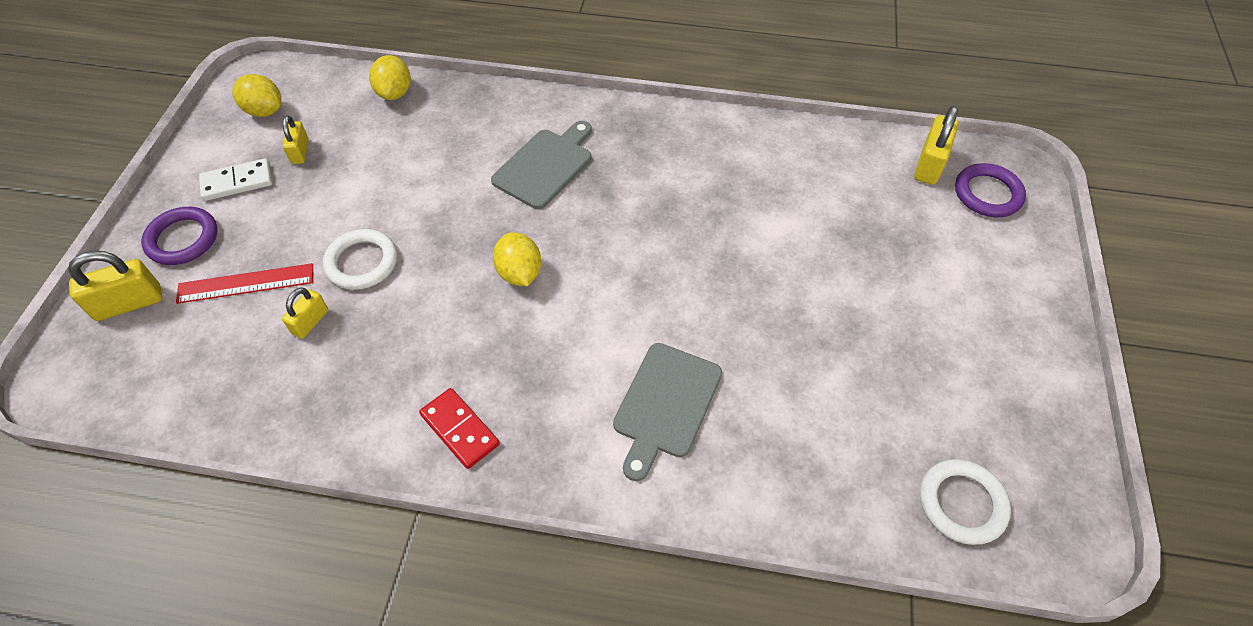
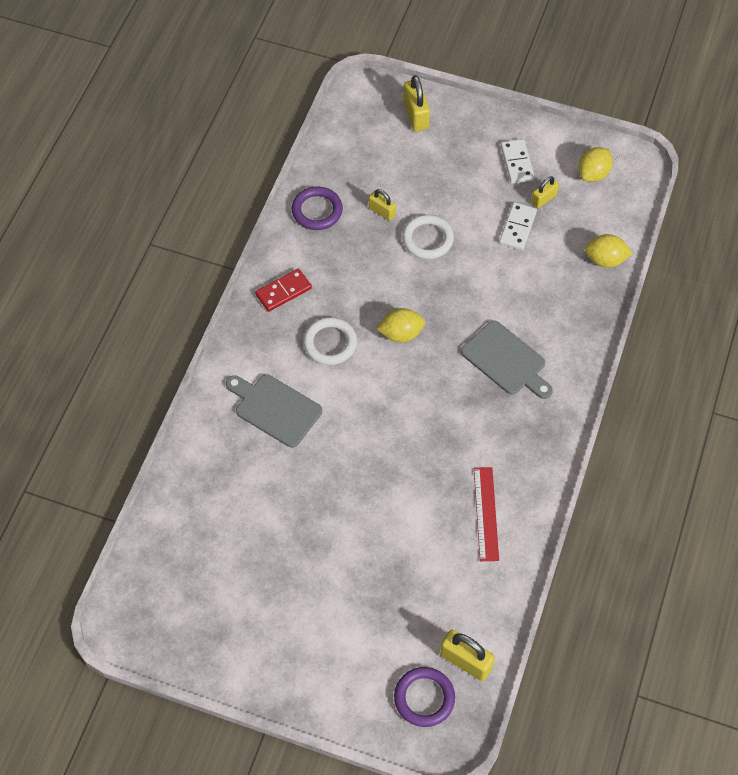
camera: 100 degrees right, 5 degrees up
purple ring [141,207,218,265] -> purple ring moved to [292,186,343,230]
red ruler [176,263,313,304] -> red ruler moved to [474,467,499,561]
yellow padlock [283,115,309,164] -> yellow padlock turned 45 degrees counterclockwise [531,176,559,208]
white ring [920,459,1011,545] -> white ring moved to [303,317,357,365]
none -> white domino [499,202,537,250]

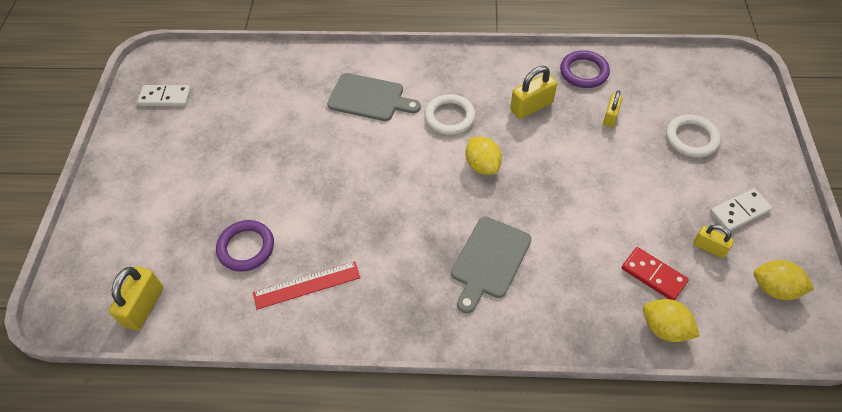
camera: 75 degrees right, 5 degrees down
grey cutting board [226,374,322,448] -> grey cutting board turned 90 degrees clockwise [327,73,421,121]
red domino [255,268,312,312] -> red domino moved to [622,247,689,300]
purple ring [394,667,455,727] -> purple ring moved to [216,220,274,272]
white ring [402,215,454,259] -> white ring moved to [666,114,721,158]
yellow padlock [403,75,430,131] -> yellow padlock moved to [510,66,557,119]
white domino [499,202,537,250] -> white domino moved to [137,85,191,106]
yellow lemon [584,234,633,267] -> yellow lemon turned 45 degrees counterclockwise [643,299,700,342]

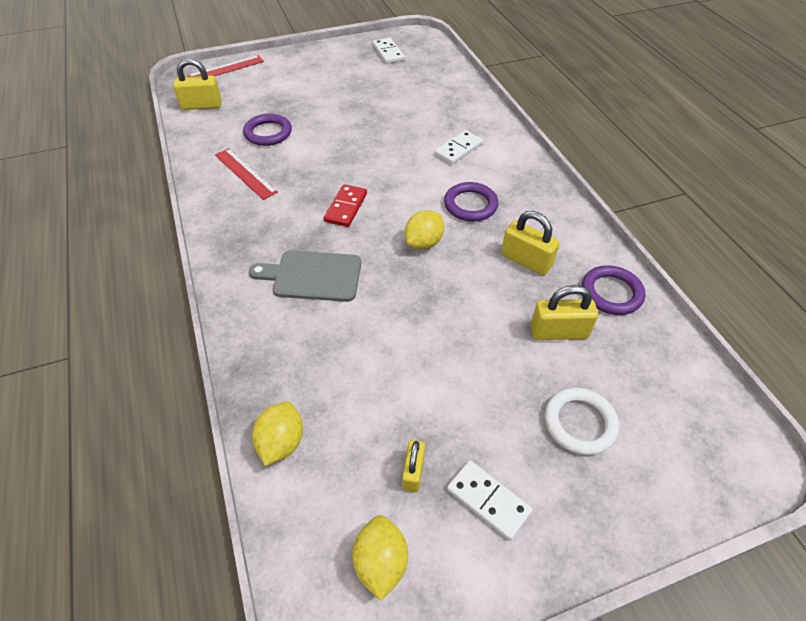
camera: 65 degrees right, 5 degrees down
grey cutting board [327,73,421,121] -> white domino [434,130,483,165]
white ring [425,94,476,135] -> purple ring [444,182,499,221]
yellow padlock [603,90,622,127] -> yellow padlock [531,285,598,340], size x1.59
red domino [622,247,689,300] -> red domino moved to [324,184,367,227]
none -> red ruler [188,55,264,77]

